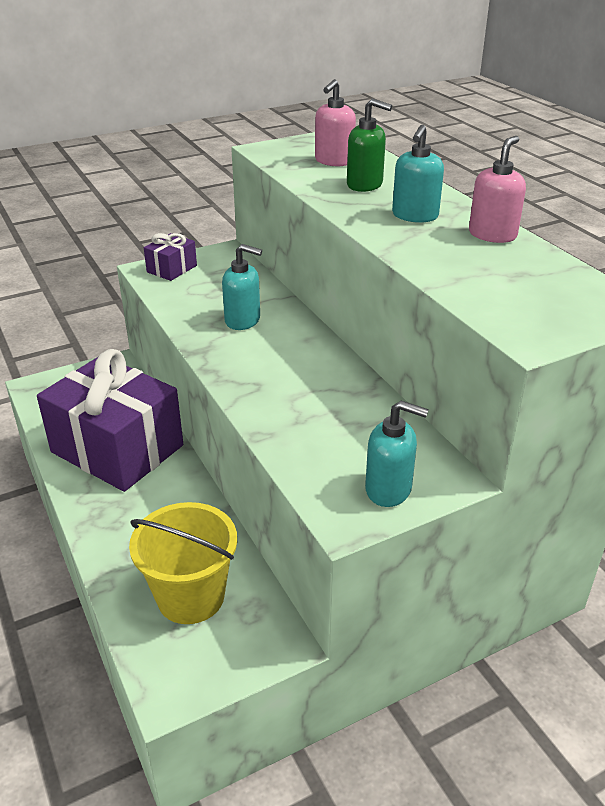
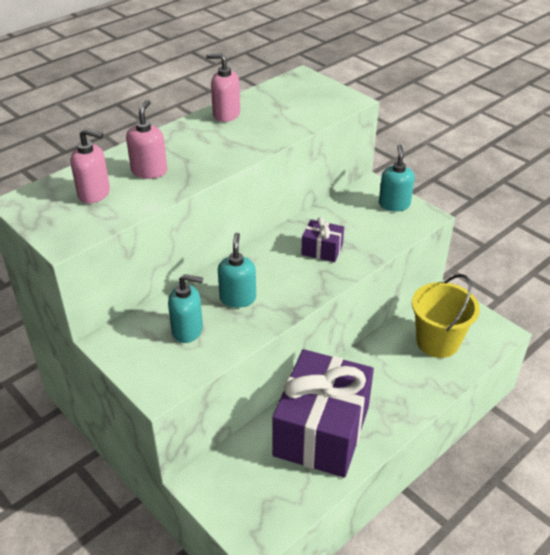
camera: 105 degrees left, 5 degrees up
purple gift [144,233,197,281] -> purple gift moved to [301,217,344,262]
green soap dispenser [347,99,392,192] -> pink soap dispenser [126,100,167,179]
turquoise soap dispenser [392,125,444,223] -> turquoise soap dispenser moved to [168,274,203,343]

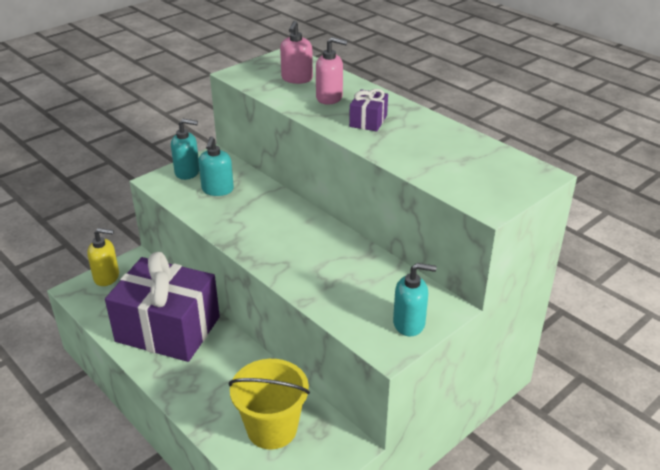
camera: 90 degrees right, 5 degrees down
pink soap dispenser [206,53,240,122] -> none
turquoise soap dispenser [218,233,256,308] -> turquoise soap dispenser moved to [171,119,199,180]
purple gift [301,217,344,262] -> purple gift moved to [349,89,388,132]
none -> yellow soap dispenser [87,228,119,286]

